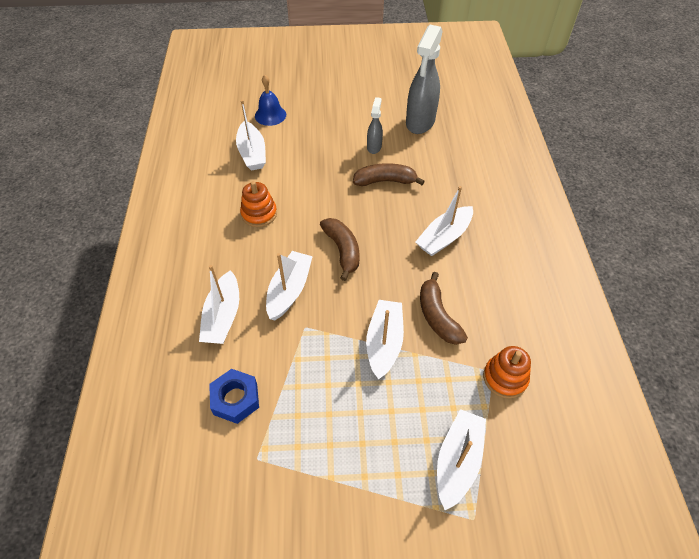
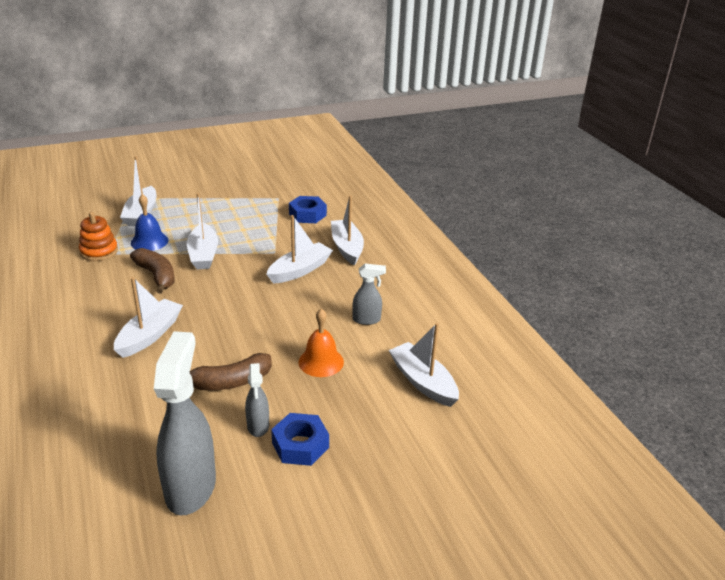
camera: 160 degrees right, 20 degrees down
orange stacking toy [240,181,277,227] -> grey spray bottle [352,264,386,325]
blue bell [255,75,286,126] -> blue bell moved to [131,194,168,251]
white boat [266,251,313,320] -> white boat turned 135 degrees counterclockwise [266,215,333,284]
brown banana [320,218,360,281] -> none
none -> blue nut [271,413,329,466]
none -> orange bell [298,309,344,377]

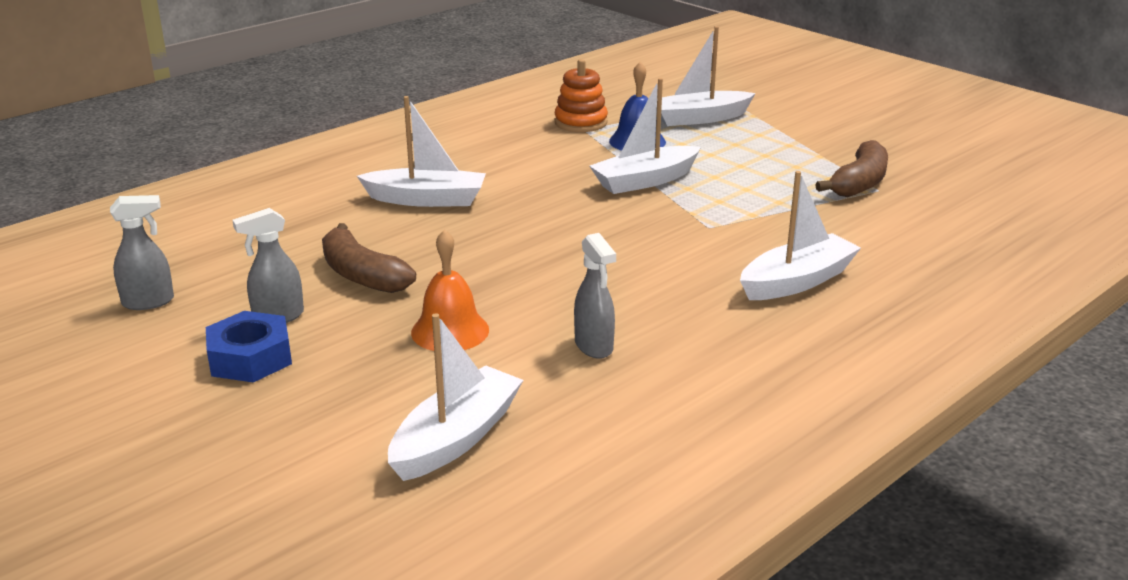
camera: 70 degrees right, 5 degrees down
brown banana [130,248,175,294] -> brown banana moved to [815,140,888,197]
grey spray bottle [154,331,216,515] -> grey spray bottle [110,195,174,310], size x0.50
white boat [266,215,333,284] -> none
blue nut [289,196,327,223] -> none

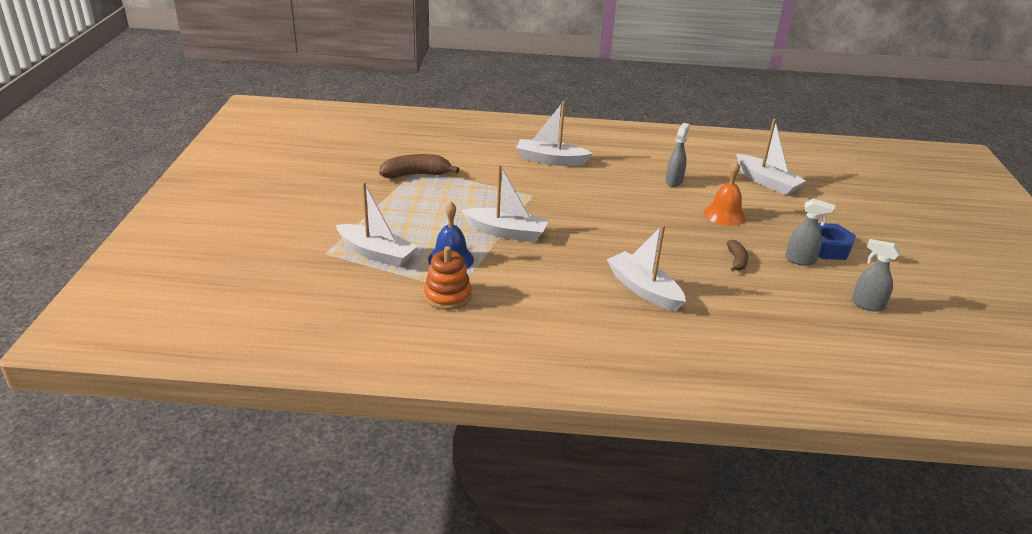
camera: 135 degrees left, 5 degrees up
brown banana [322,223,416,293] -> brown banana [727,240,748,272], size x0.58
white boat [388,313,523,481] -> white boat turned 120 degrees counterclockwise [736,119,806,195]

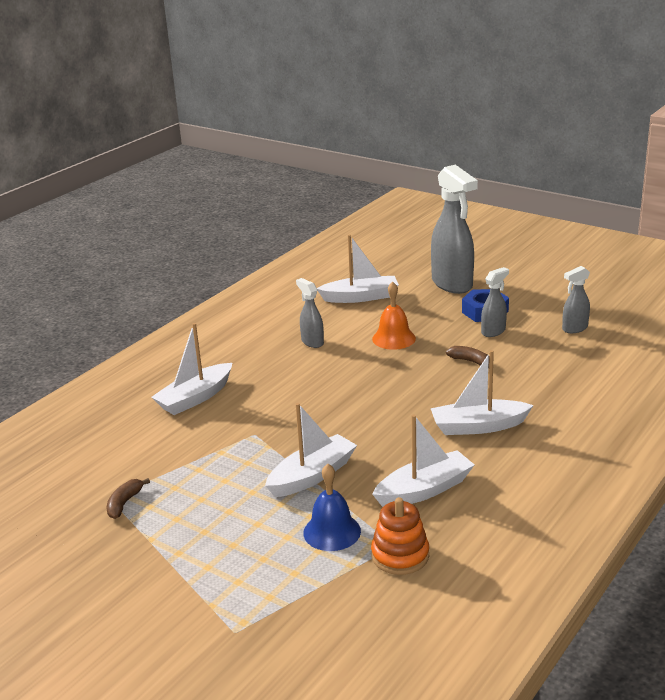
camera: 55 degrees left, 5 degrees down
white boat [336,182,418,267] -> white boat moved to [372,414,474,507]
brown banana [379,154,459,178] -> brown banana [106,478,150,519], size x0.58
none -> grey spray bottle [431,165,478,294]

